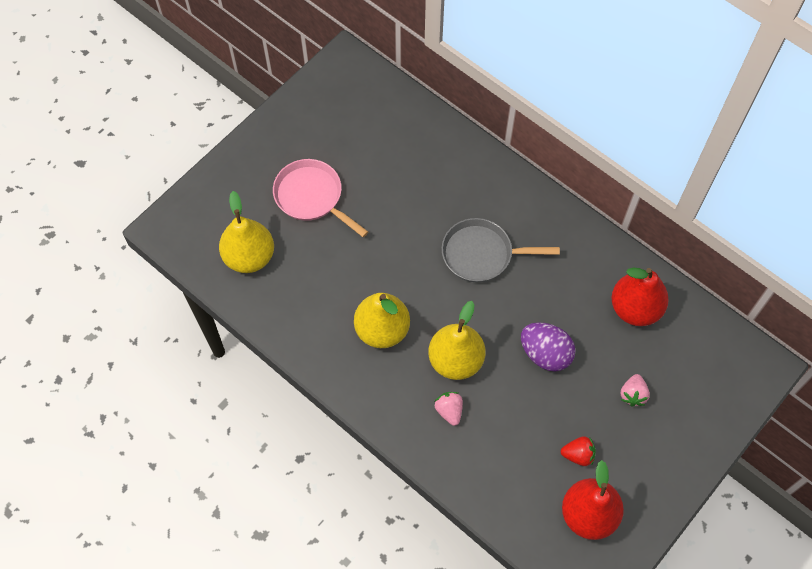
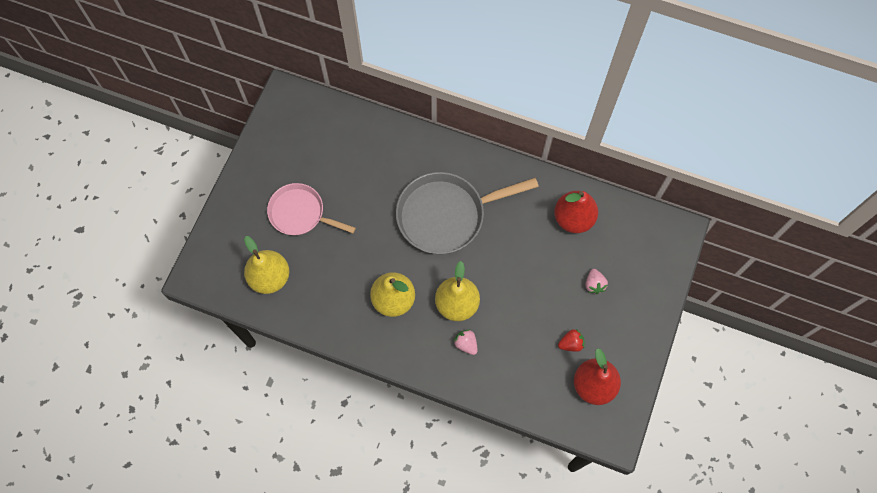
camera: 20 degrees left, 5 degrees up
grey pan [441,218,560,282] -> grey pan [396,172,539,254], size x1.56
purple egg [521,322,576,371] -> none

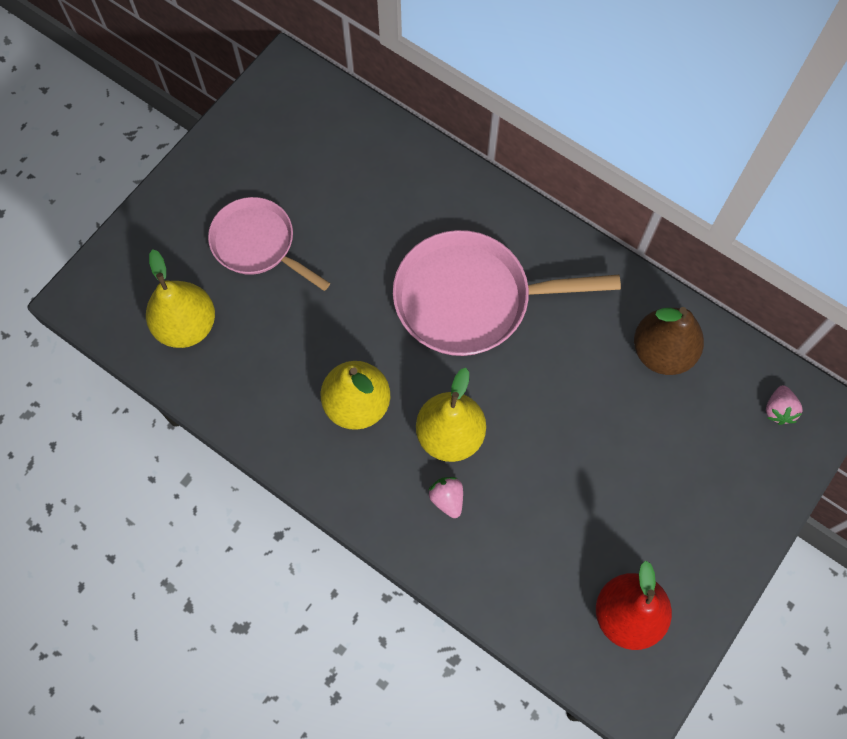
camera: 15 degrees right, 0 degrees up
grey pan [396,172,539,254] -> pink pan [393,230,621,356]
red pear [554,191,598,233] -> brown pear [634,307,704,375]
red strawberry [558,329,585,352] -> none
pink strawberry [586,269,608,294] -> pink strawberry moved to [766,385,803,425]

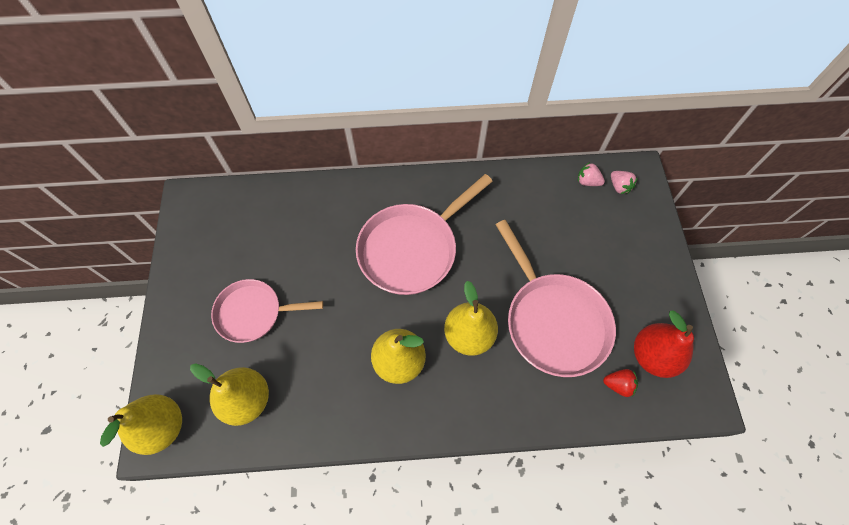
camera: 40 degrees left, 5 degrees down
pink strawberry [428,477,463,518] -> pink strawberry moved to [578,162,605,186]
brown pear [634,307,704,375] -> none
none -> yellow pear [100,394,182,455]
none -> pink pan [496,220,616,377]
none -> red strawberry [603,369,638,397]

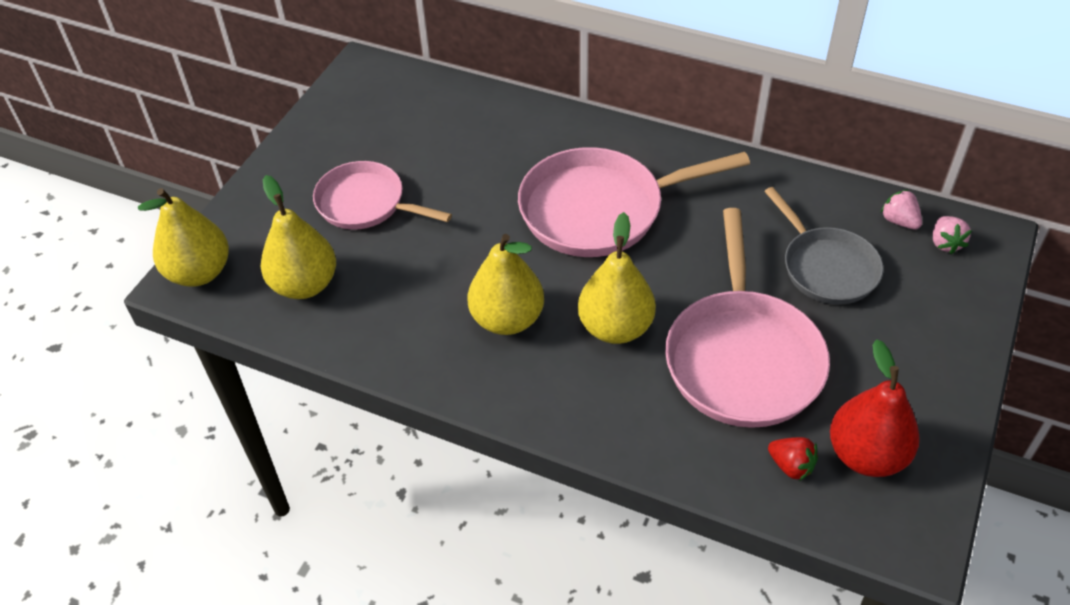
camera: 30 degrees right, 15 degrees down
none -> grey pan [764,187,884,305]

